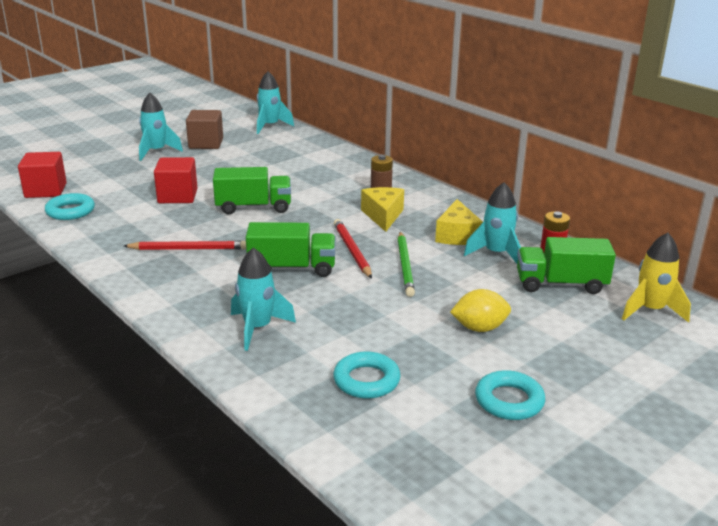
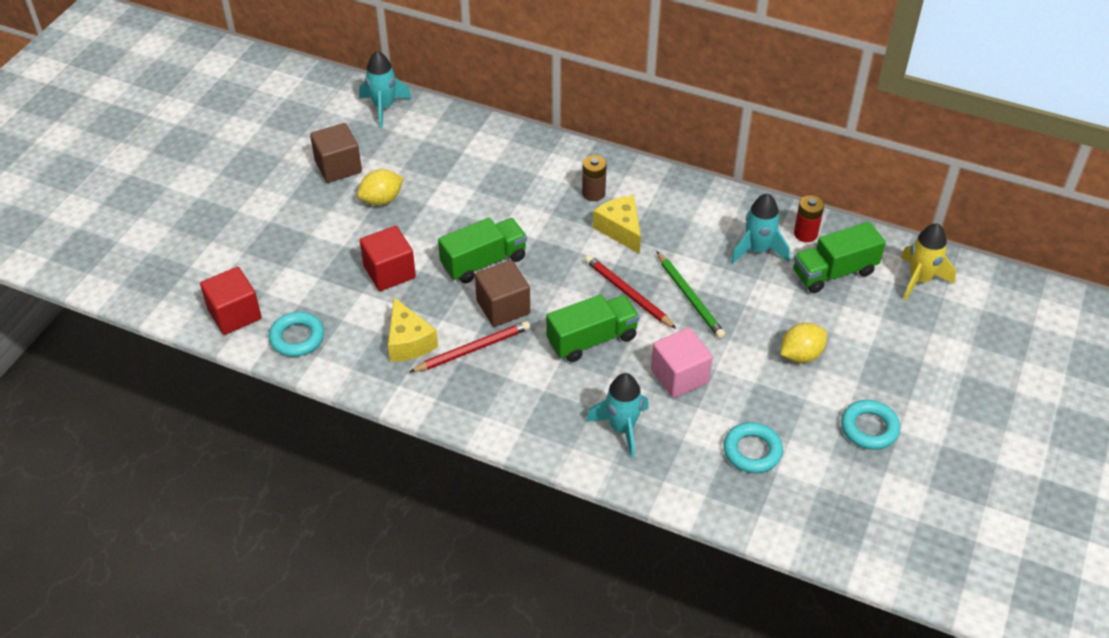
camera: 25 degrees left, 20 degrees up
turquoise rocket [139,93,183,161] -> none
yellow cheese [435,199,483,245] -> yellow cheese moved to [388,297,438,362]
none -> yellow lemon [357,169,404,205]
none -> brown cube [475,260,530,327]
none -> pink cube [651,328,713,398]

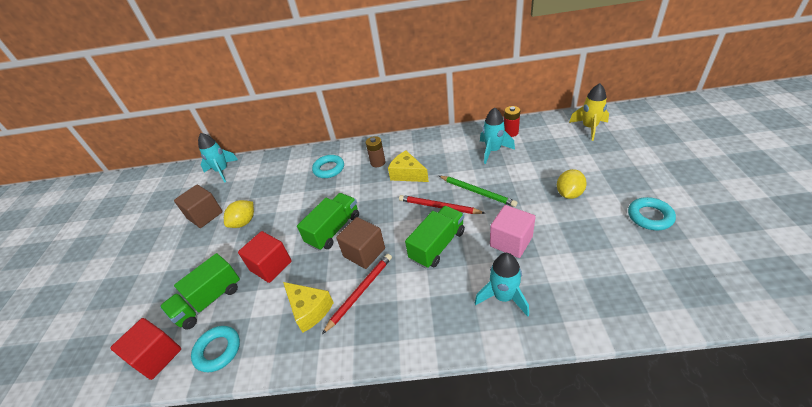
camera: 20 degrees left, 5 degrees down
turquoise ring [724,422,783,473] -> turquoise ring moved to [312,155,344,178]
green truck [793,222,886,293] -> green truck moved to [160,253,240,329]

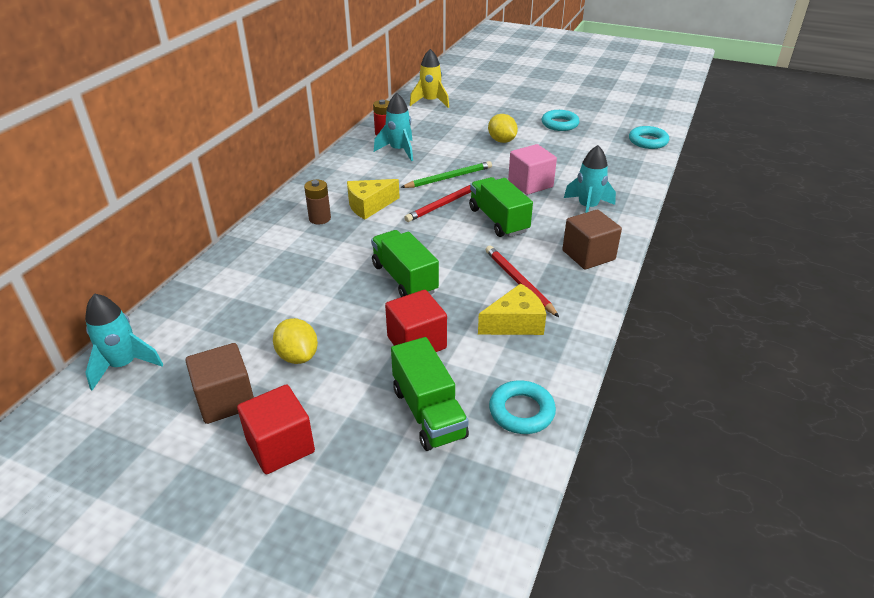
camera: 70 degrees left, 5 degrees down
red cube [110,318,181,380] -> red cube moved to [237,385,315,474]
turquoise ring [312,155,344,178] -> turquoise ring moved to [629,126,669,149]
brown cube [336,217,385,269] -> brown cube moved to [562,210,622,270]

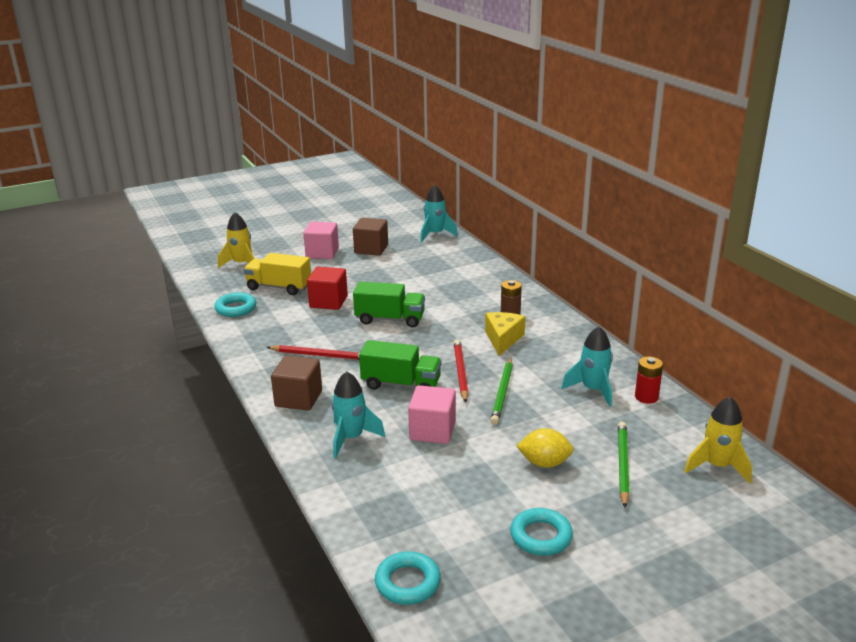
camera: 130 degrees right, 10 degrees down
red cube [237,385,315,474] -> pink cube [303,222,339,259]
yellow lemon [273,318,318,364] -> none
green truck [391,337,469,451] -> yellow truck [243,253,311,295]
yellow cheese [478,283,546,335] -> none
none -> yellow rocket [218,212,255,268]
none -> green pencil [618,422,629,508]

